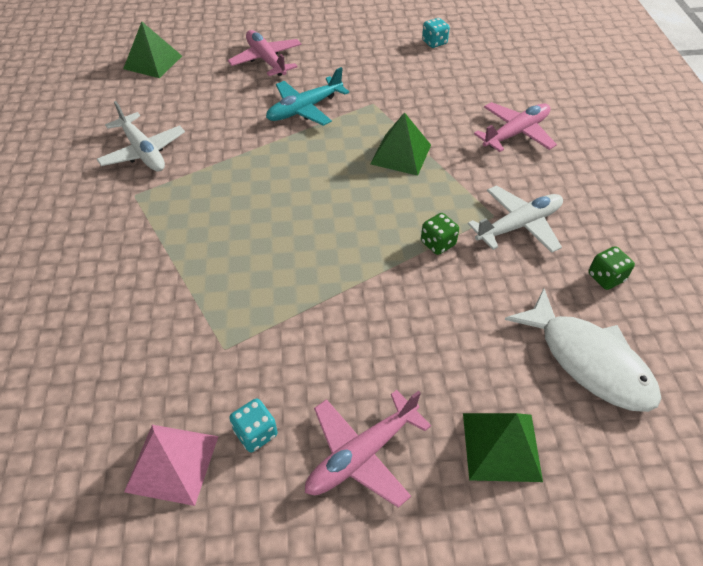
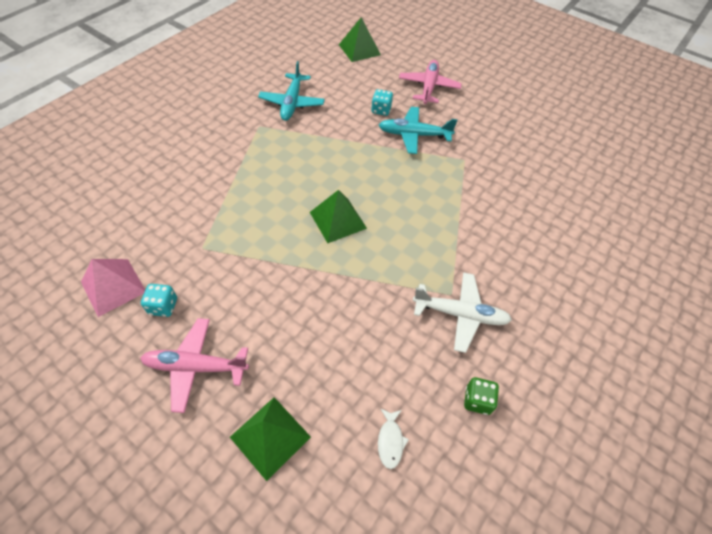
camera: 40 degrees right, 5 degrees up
white plane [97,101,185,172] -> turquoise plane [258,61,325,121]
green pyramid [370,112,431,176] -> green pyramid moved to [310,190,367,243]
green dice [421,213,459,255] -> none
turquoise dice [422,18,450,48] -> turquoise dice moved to [371,89,393,116]
pink plane [474,102,557,152] -> none
white fish [505,288,661,412] -> white fish [378,408,409,469], size x0.41

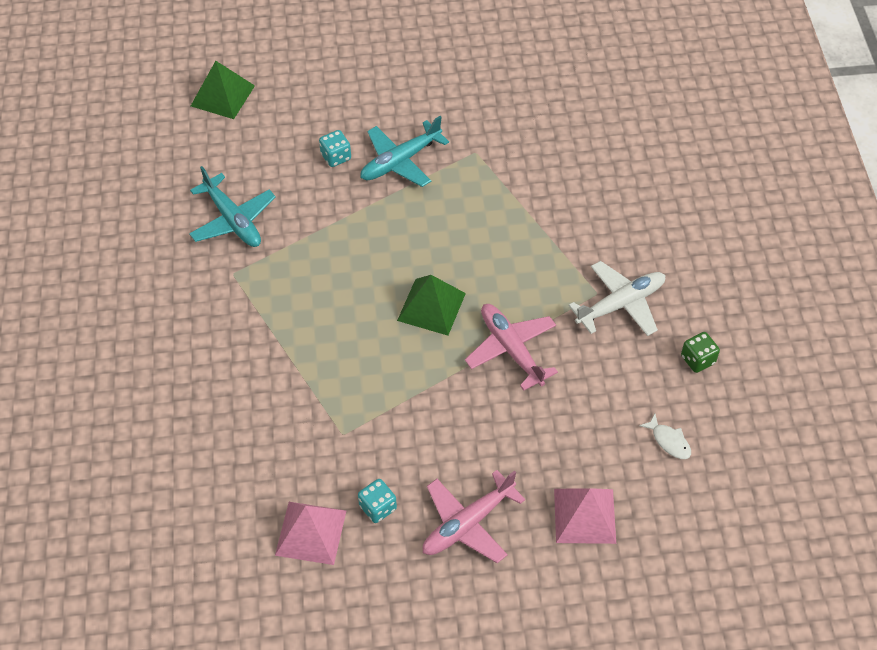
camera: 40 degrees left, 0 degrees up
green pyramid [230,397,311,481] -> pink pyramid [554,488,616,544]
pink plane [399,60,462,104] -> pink plane moved to [465,304,558,391]

